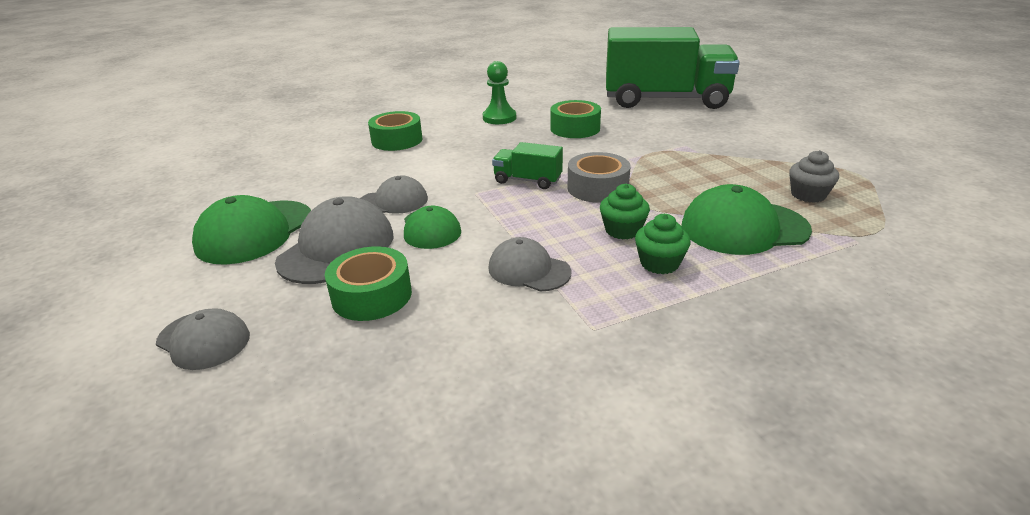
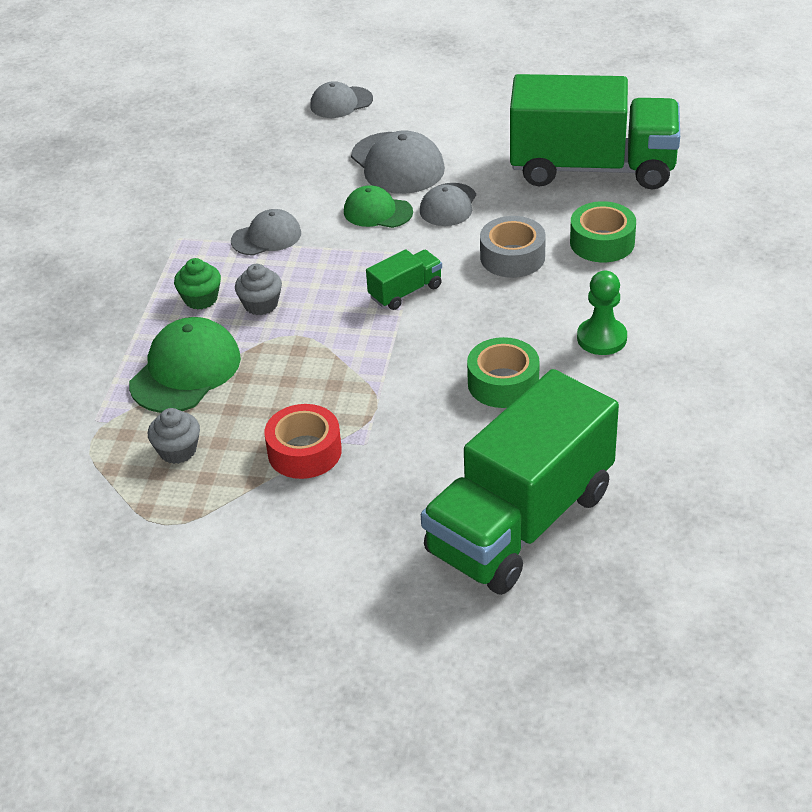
camera: 125 degrees right, 10 degrees up
green cap [192,195,311,265] -> none
green tape [325,246,412,321] -> none
grey tape [567,152,631,203] -> grey tape moved to [480,216,546,278]
green cupcake [600,184,650,239] -> grey cupcake [235,264,282,315]
none -> red tape [264,404,342,479]
none -> green truck [510,74,680,189]

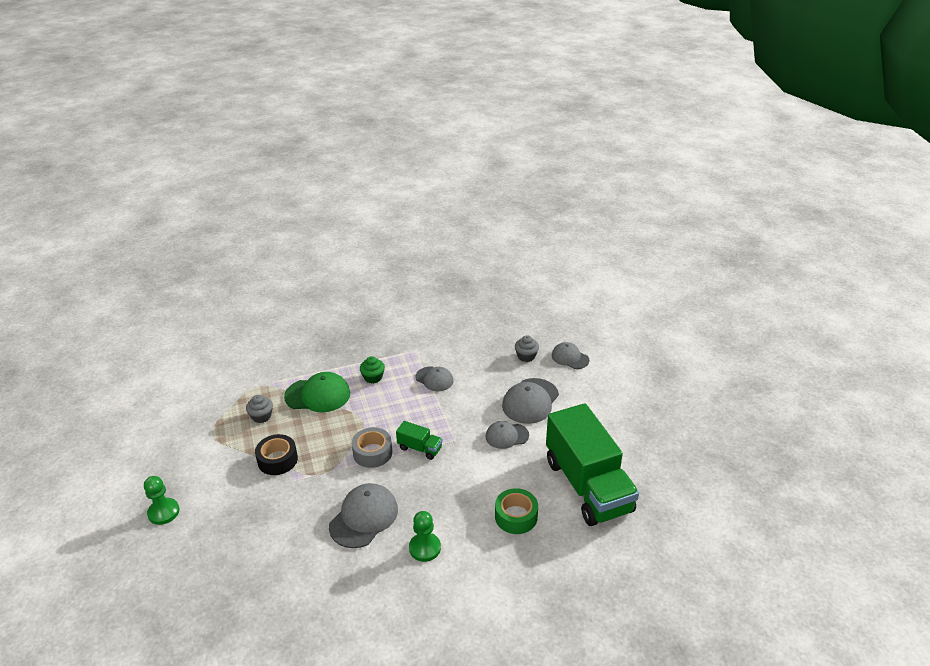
camera: 60 degrees right, 5 degrees down
grey cupcake [235,264,282,315] -> grey cupcake moved to [515,335,539,362]
red tape [264,404,342,479] -> black tape [255,434,298,475]
green cap [344,185,413,228] -> none
green truck [421,369,619,595] -> none
green tape [467,337,540,408] -> grey cap [329,483,398,548]
grey tape [480,216,546,278] -> grey tape moved to [352,427,392,468]
none -> green pawn [144,476,179,525]

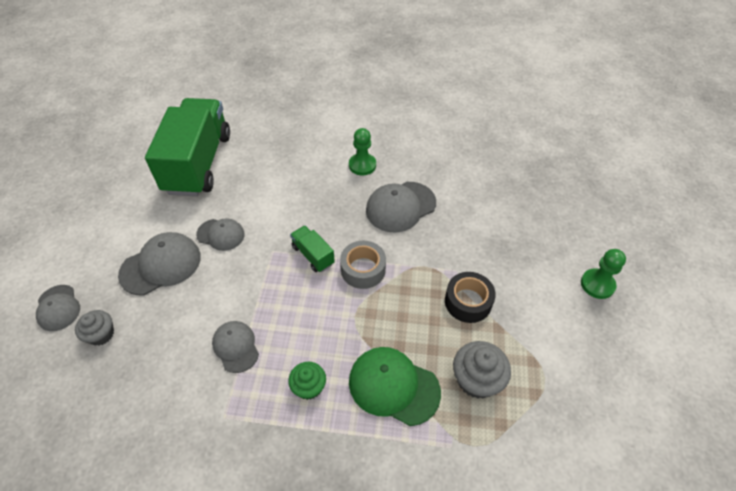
camera: 155 degrees left, 15 degrees up
grey cupcake [246,395,273,423] -> grey cupcake [453,341,511,399], size x1.51
green tape [495,488,538,534] -> none

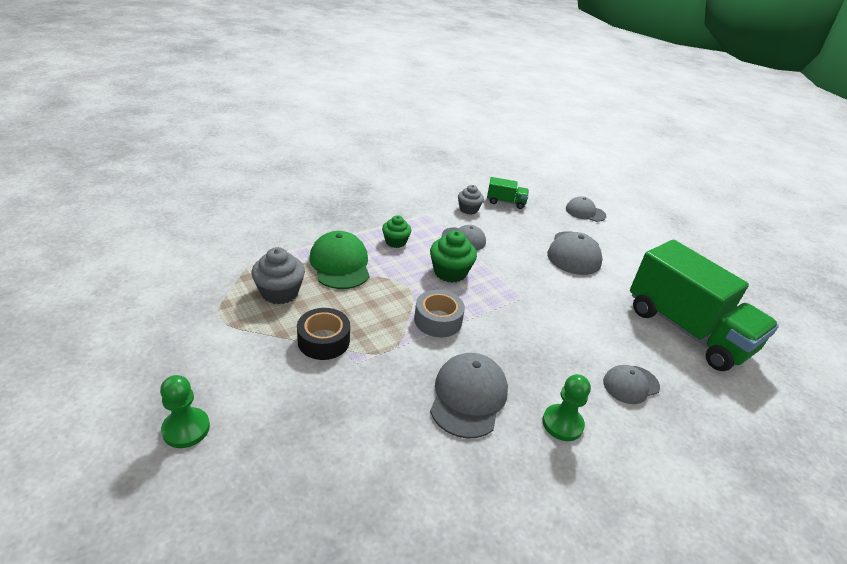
camera: 135 degrees right, 15 degrees down
grey cupcake [75,310,114,346] -> grey cupcake moved to [458,185,484,214]
grey cap [196,218,245,251] -> grey cap moved to [603,365,660,404]
green truck [290,226,335,272] -> green truck moved to [487,177,529,209]
green cap [349,347,441,426] -> green cap turned 90 degrees counterclockwise [309,231,369,289]
none -> green cupcake [430,230,477,283]

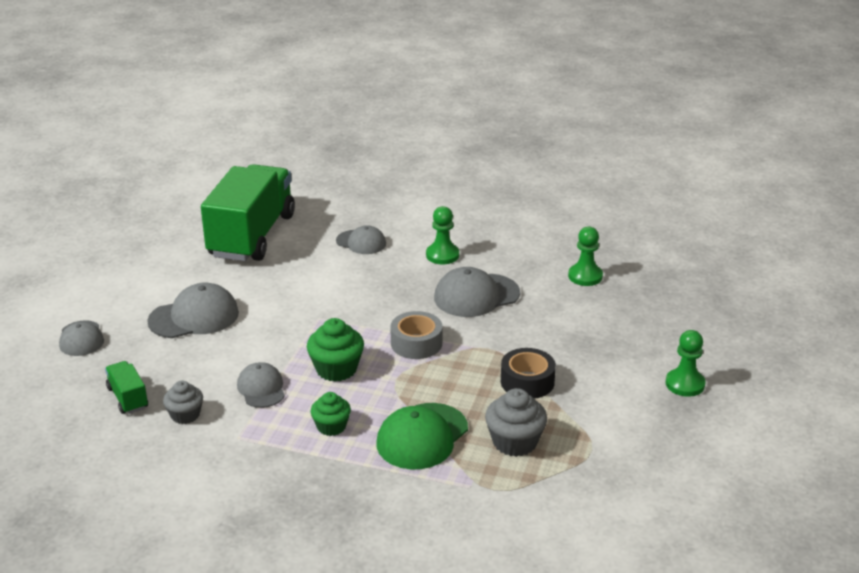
camera: 125 degrees left, 5 degrees down
none -> green pawn [568,227,603,286]

